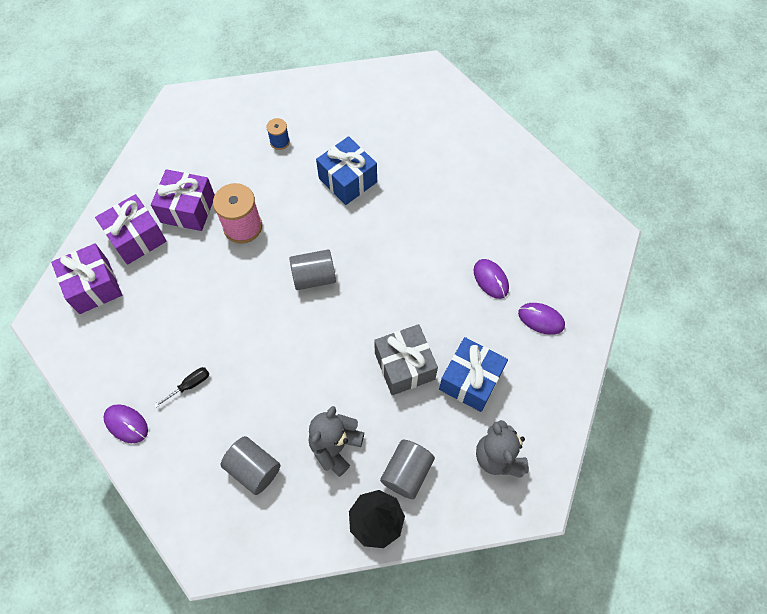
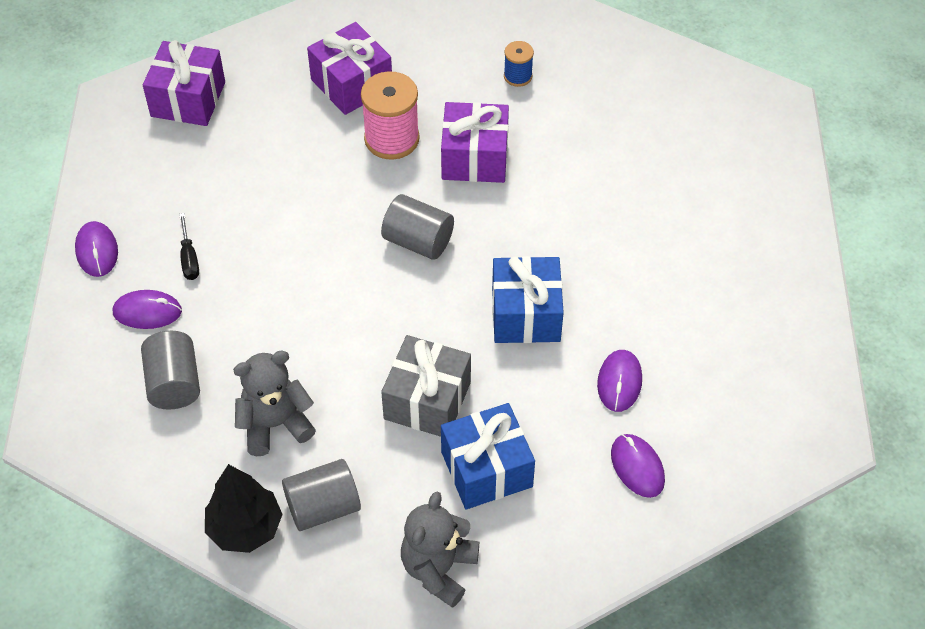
camera: 40 degrees right, 10 degrees down
purple gift [95,194,167,265] -> purple gift moved to [441,102,509,183]
black screwdriver [154,367,209,408] -> black screwdriver turned 75 degrees clockwise [179,213,199,280]
blue gift [316,136,377,205] -> blue gift moved to [492,256,564,343]
none -> purple mouse [113,290,182,329]

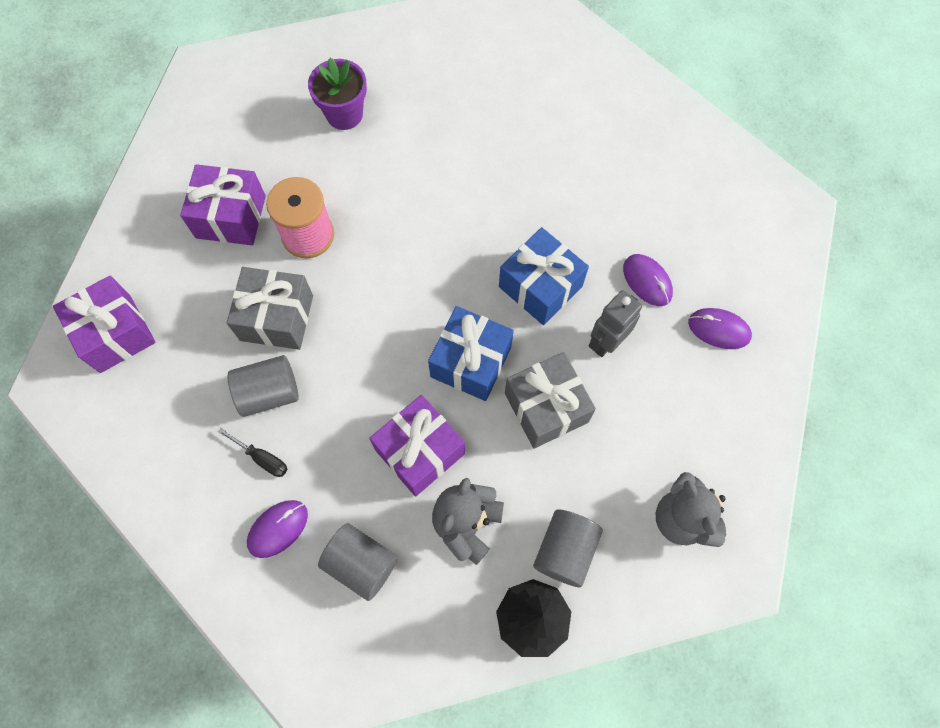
camera: 45 degrees left, 15 degrees up
purple mouse [75,221,118,277] -> none
grey cylinder [381,194,454,260] -> grey cylinder moved to [228,355,299,417]
purple gift [441,102,509,183] -> purple gift moved to [369,395,465,497]
blue gift [441,403,535,509] -> blue gift moved to [428,306,514,401]
blue spool [504,41,534,87] -> purple flower pot [308,58,367,130]
none -> grey gift [227,267,313,350]
none -> grey robot [589,290,642,357]

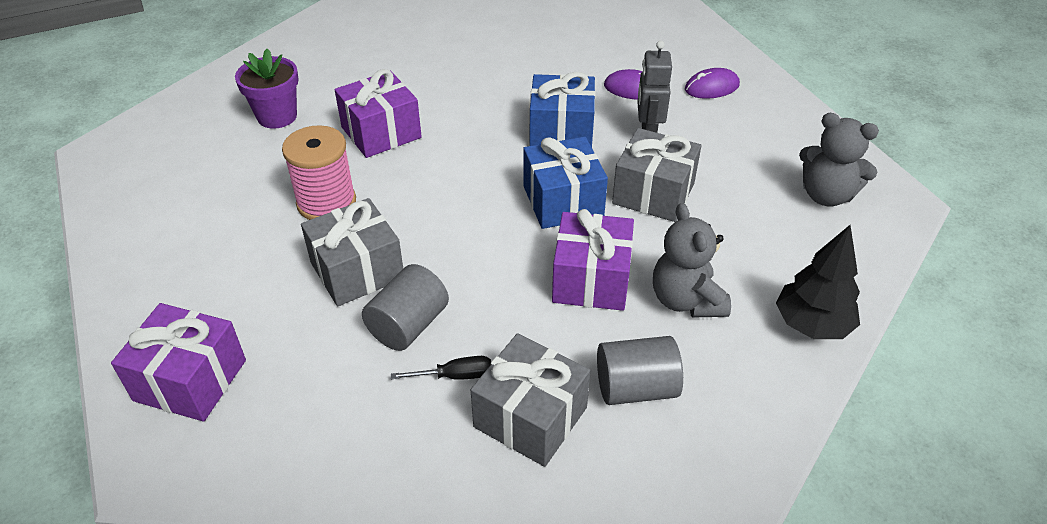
camera: 40 degrees left, 25 degrees down
purple gift [180,164,266,245] -> purple gift moved to [335,69,422,158]
purple mouse [247,500,308,558] -> grey gift [471,333,590,467]
grey cylinder [533,510,603,587] -> none

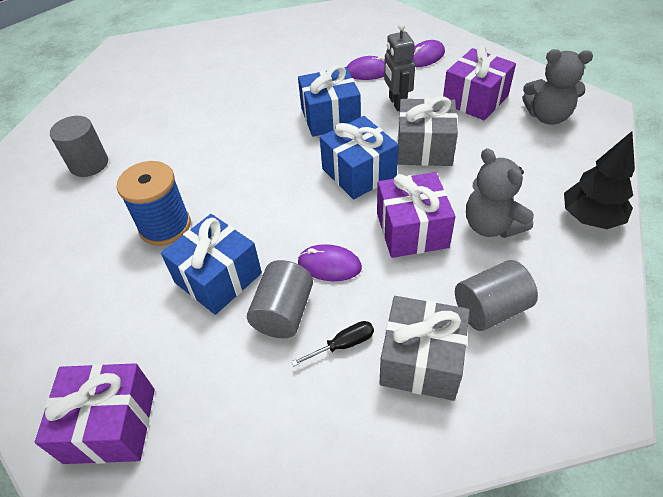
camera: 15 degrees left, 5 degrees up
purple flower pot [235,49,299,129] -> grey cylinder [50,116,108,177]
pink spool [282,125,356,220] -> blue spool [117,161,191,246]
grey gift [301,198,403,306] -> blue gift [161,214,262,315]
purple gift [335,69,422,158] -> purple gift moved to [443,45,516,120]
none -> purple mouse [298,244,362,281]

